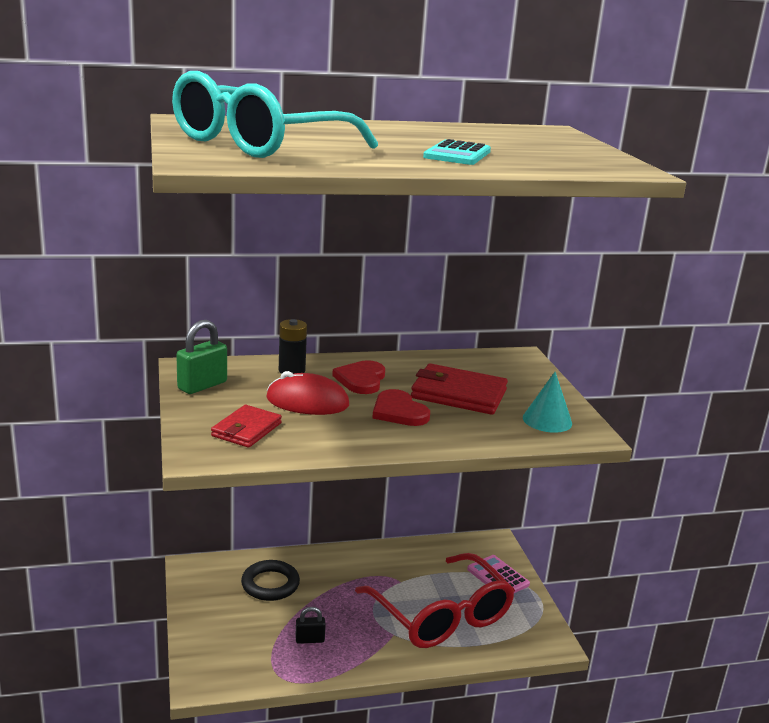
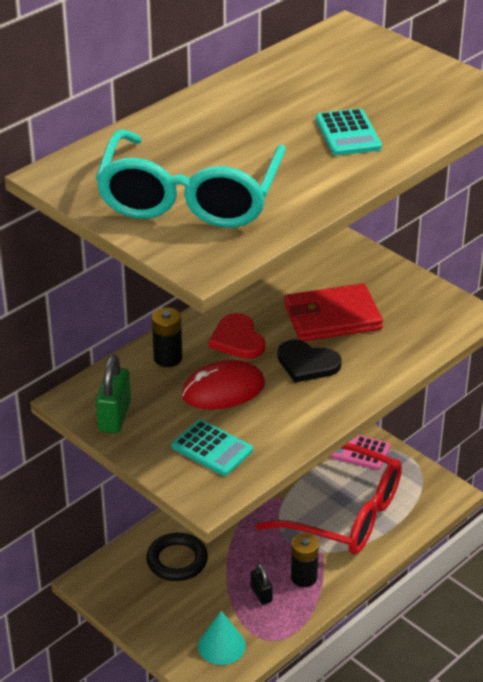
camera: 30 degrees left, 15 degrees up
red wallet [211,405,282,448] -> turquoise calculator [172,419,253,476]
black padlock [295,607,326,644] -> black padlock turned 75 degrees counterclockwise [250,564,273,605]
red heart [372,389,430,426] -> black heart [277,340,342,383]
turquoise cone [523,372,572,433] -> turquoise cone moved to [198,611,246,665]
none -> black battery [291,533,319,587]

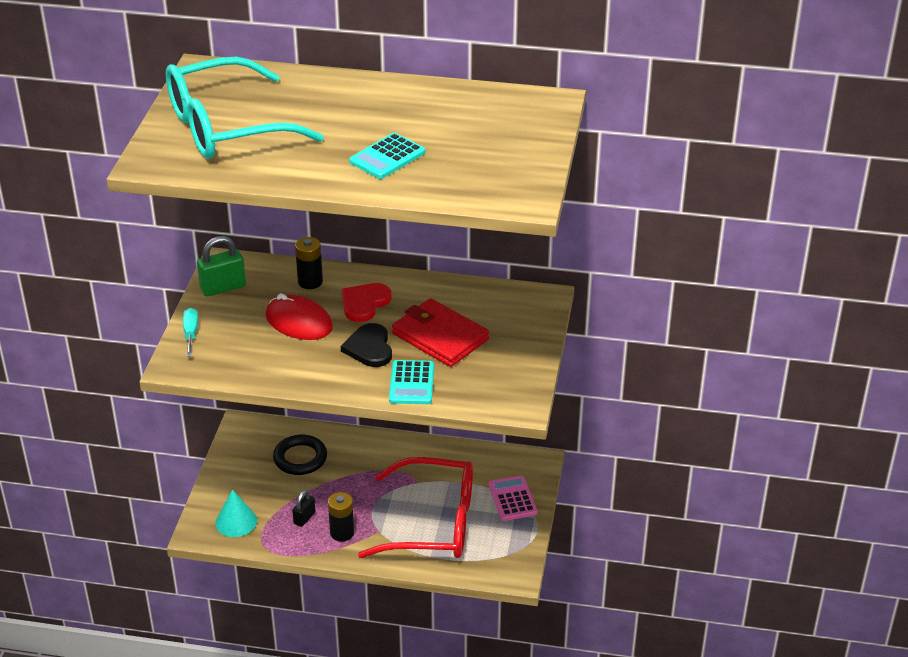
camera: 55 degrees right, 0 degrees up
turquoise calculator [172,419,253,476] -> turquoise calculator moved to [389,360,434,404]
red glasses [256,443,402,555] -> red glasses turned 75 degrees counterclockwise [358,457,473,558]
none -> turquoise screwdriver [183,308,198,356]

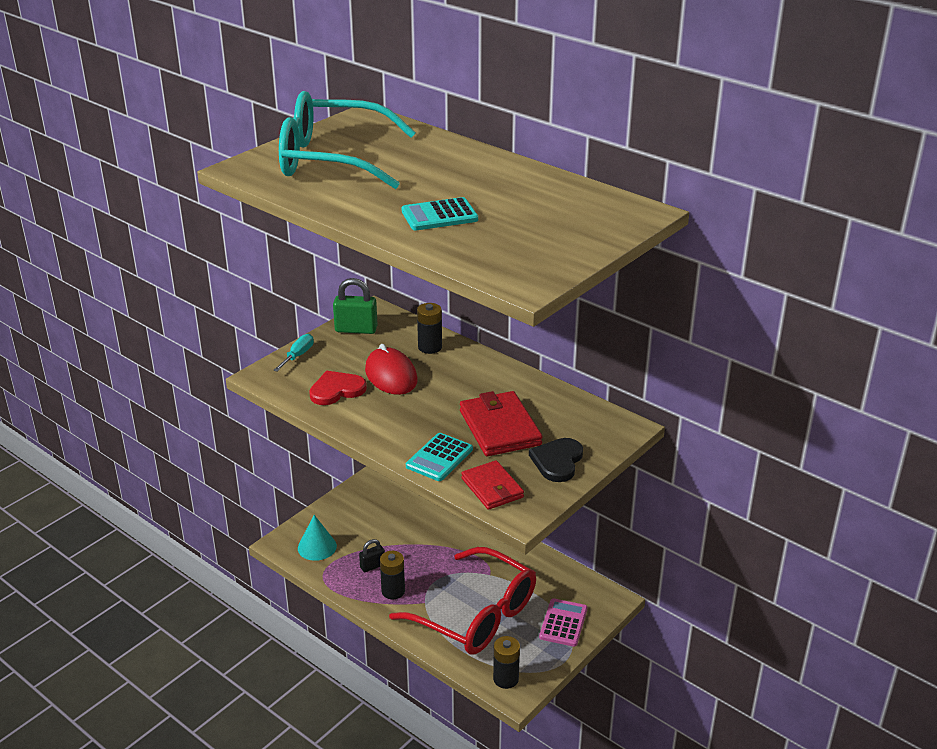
camera: 30 degrees right, 5 degrees down
black ring [273,435,327,475] -> none
black heart [341,323,392,367] -> black heart moved to [529,438,583,482]
red heart [342,283,391,322] -> red heart moved to [309,371,367,405]
none -> red wallet [461,460,524,510]
none -> black battery [493,636,520,689]

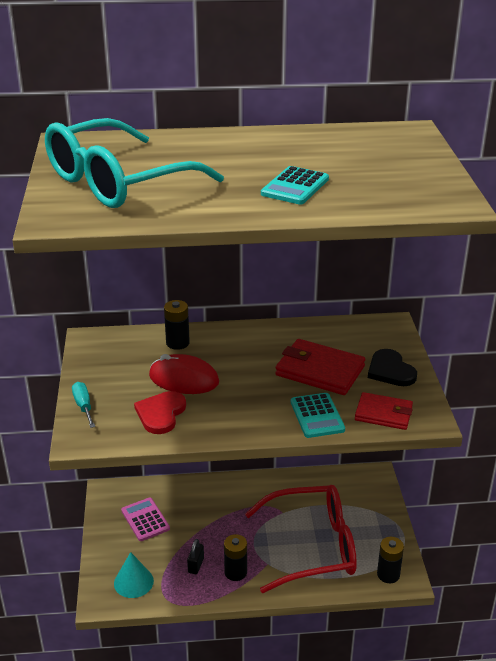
camera: 45 degrees left, 0 degrees up
green padlock [333,278,378,334] -> none
pink calculator [539,598,587,647] -> pink calculator moved to [121,498,170,541]

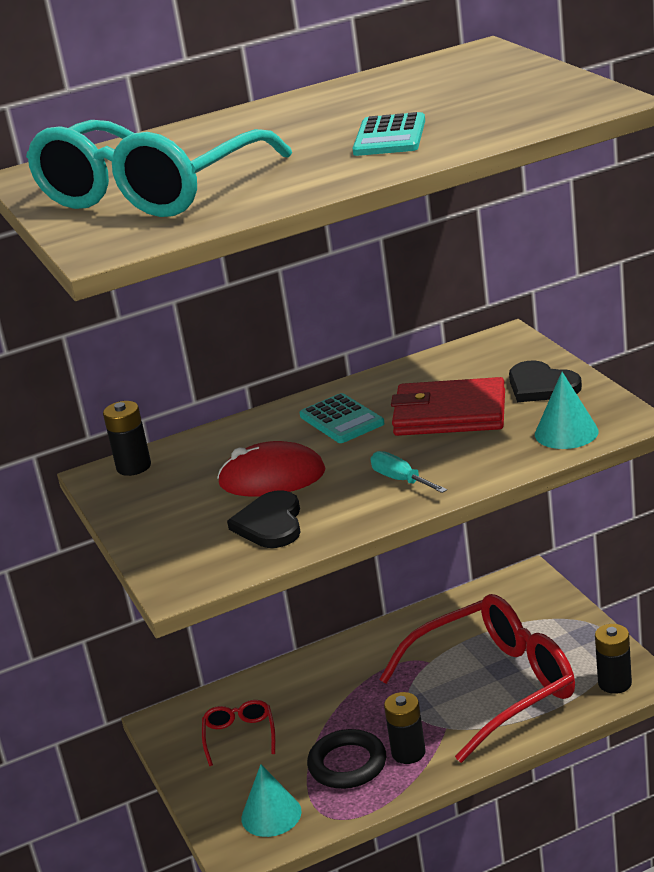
camera: 15 degrees left, 5 degrees down
turquoise screwdriver [72,382,95,428] -> turquoise screwdriver moved to [370,451,447,493]
pink calculator [121,498,170,541] -> red glasses [202,700,275,766]
red heart [134,391,186,434] -> black heart [227,490,300,548]
black battery [164,300,190,350] -> black battery moved to [103,401,151,476]
black padlock [187,539,204,574] -> black ring [307,729,386,789]
turquoise calculator [291,393,345,438] -> turquoise calculator moved to [299,393,385,443]
red wallet [355,392,413,430] -> turquoise cone [535,372,598,449]

